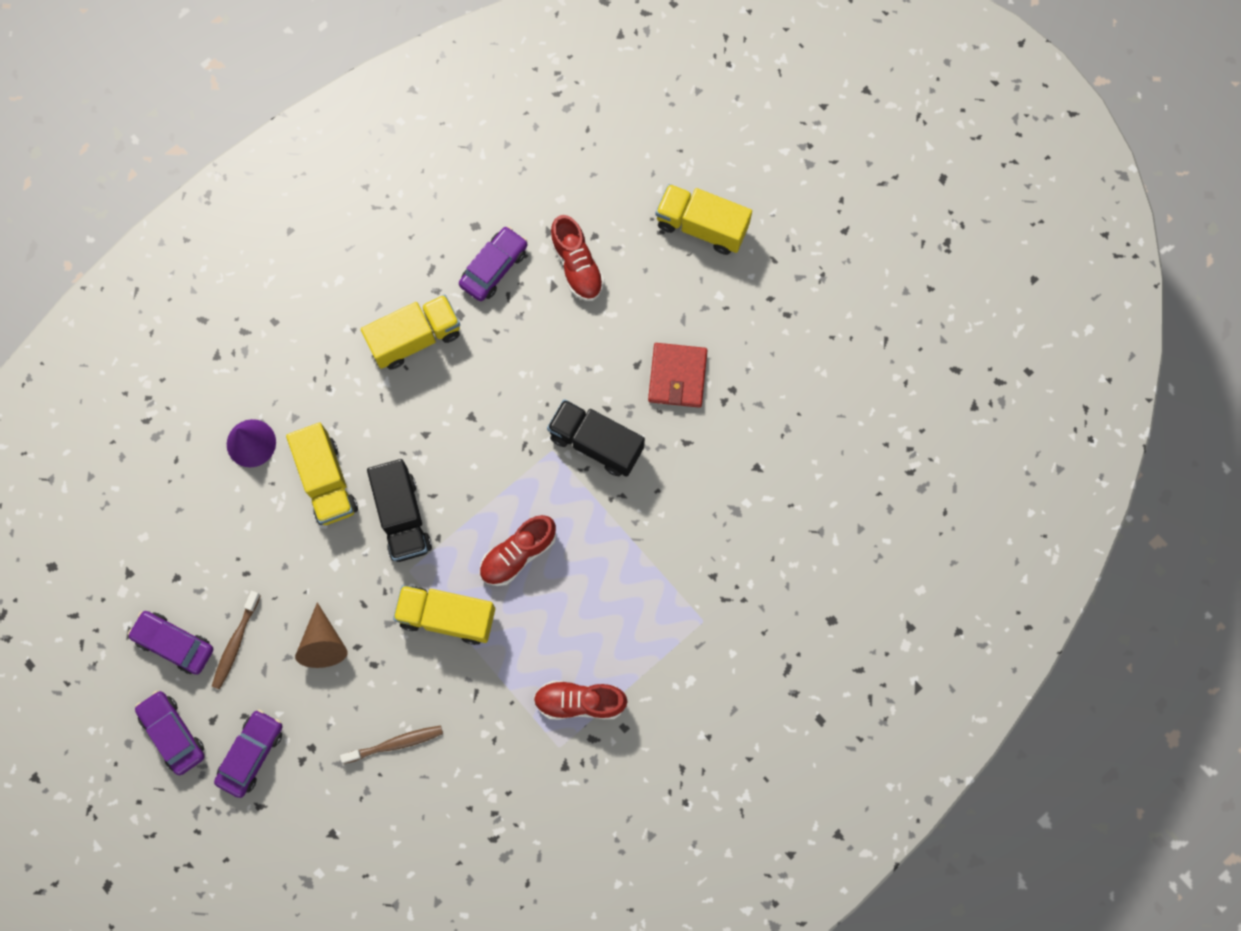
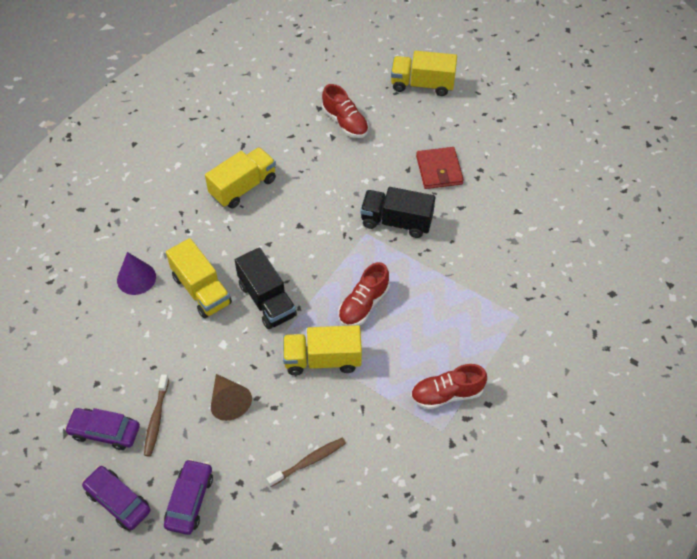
camera: 15 degrees left, 20 degrees down
purple car [459,226,528,301] -> none

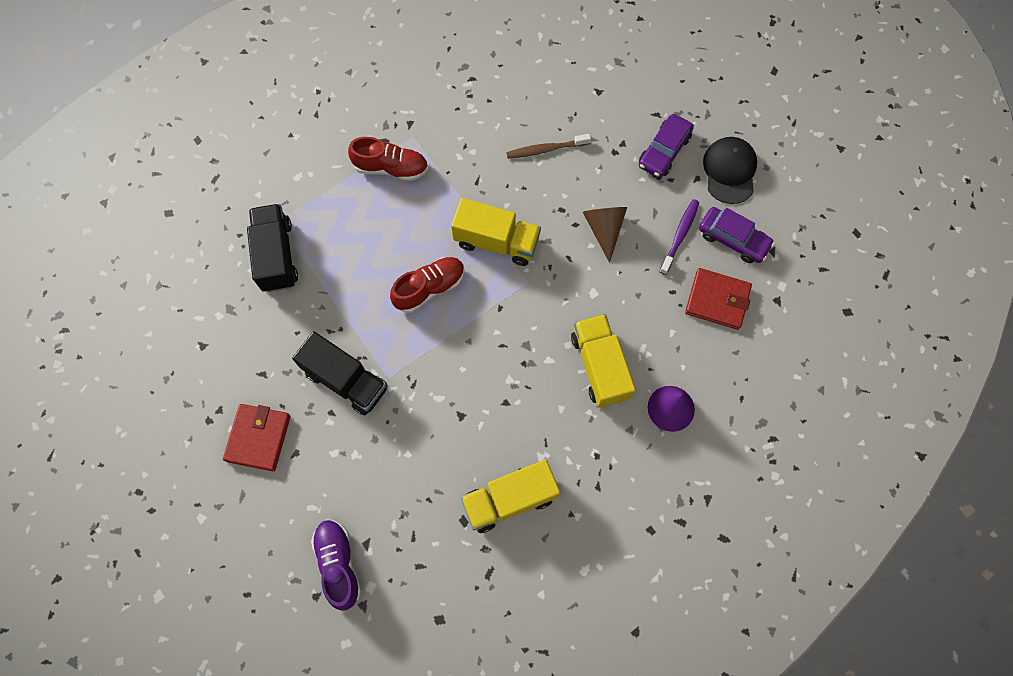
camera: 160 degrees left, 15 degrees up
purple car [82,466,151,530] -> black cap [703,137,757,204]
brown toothbrush [144,374,169,456] -> purple toothbrush [659,199,699,275]
black truck [235,248,297,329] -> black truck moved to [247,204,298,292]
red shoe [322,84,369,138] -> purple shoe [311,519,361,611]
yellow truck [391,51,457,96] -> none
none -> red wallet [685,268,752,330]

